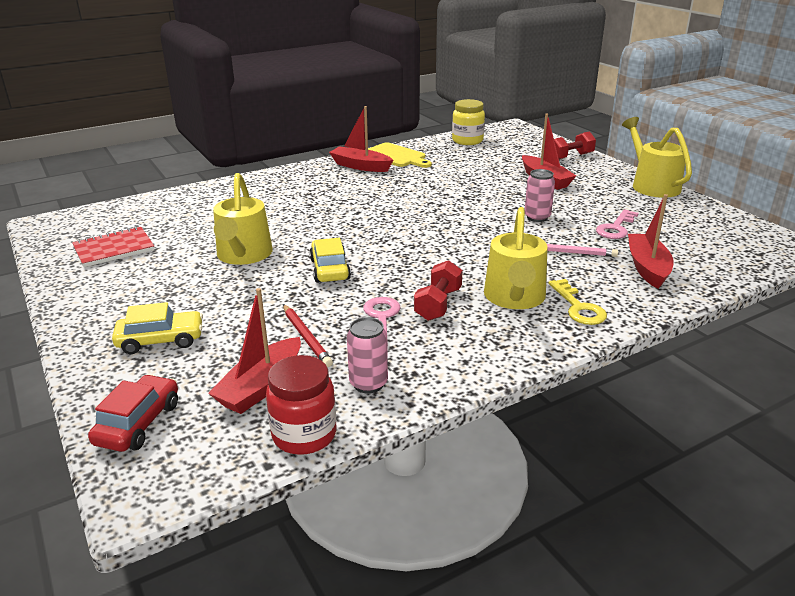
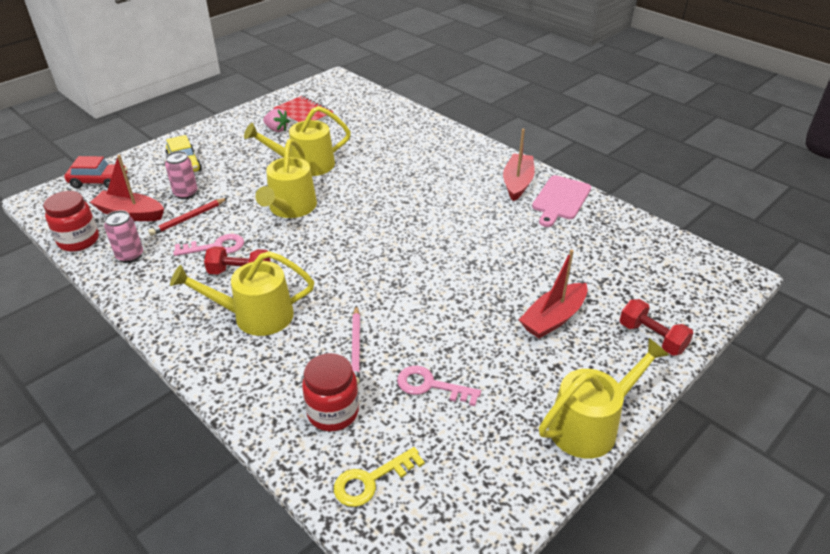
camera: 75 degrees right, 10 degrees up
yellow car [309,238,351,283] -> yellow watering can [255,139,317,218]
yellow cutting board [368,142,432,168] -> pink cutting board [532,175,591,227]
yellow jar [452,99,485,145] -> none
pink can [525,169,555,222] -> pink can moved to [165,151,198,199]
yellow key [548,279,607,325] -> yellow key moved to [334,447,425,507]
red boat [628,194,674,289] -> red jar [302,353,359,431]
none -> pink strawberry [263,108,290,132]

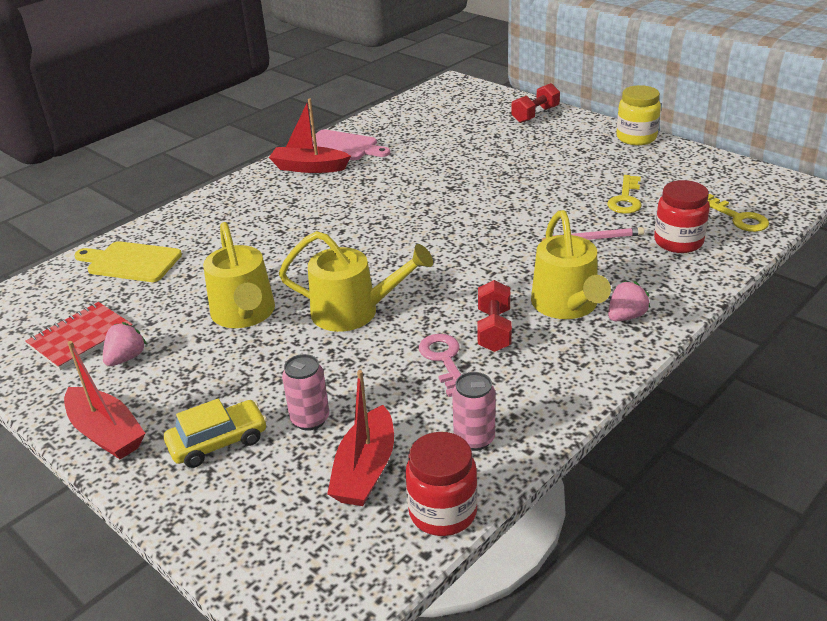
camera: 90 degrees left, 5 degrees down
red car [64,156,128,188] -> none
red pencil [148,198,227,236] -> none
pink key [397,366,481,406] -> yellow key [607,175,641,214]
red boat [519,250,587,339] -> red boat moved to [64,341,146,459]
yellow watering can [539,338,669,459] -> yellow jar [616,85,661,145]
none -> yellow cutting board [74,241,182,282]
none -> pink strawberry [608,281,650,321]

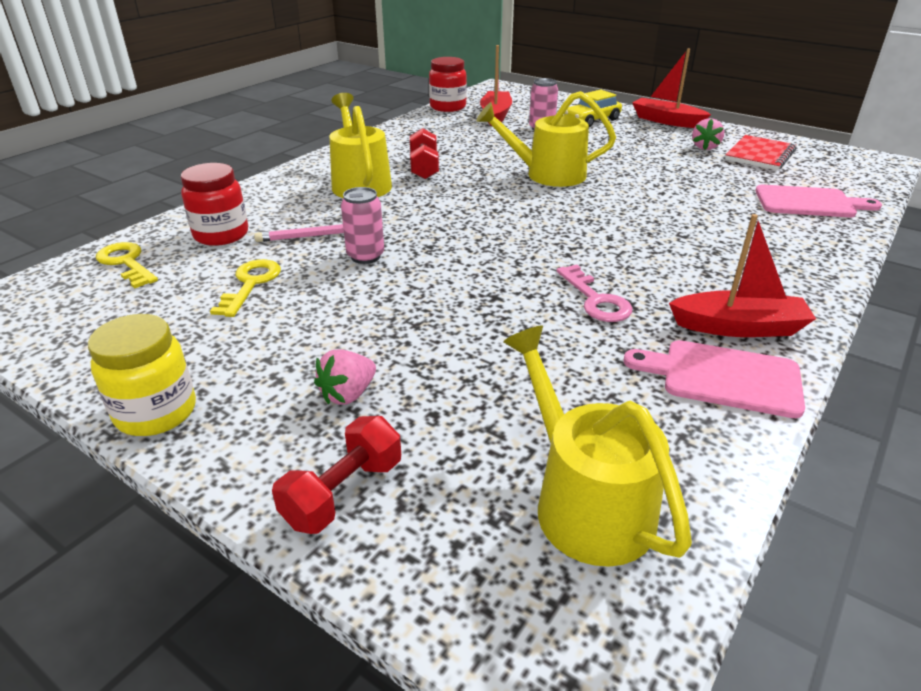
camera: 170 degrees right, 0 degrees up
yellow cutting board [74,241,182,282] -> pink cutting board [755,185,882,217]
yellow watering can [203,222,275,328] -> yellow watering can moved to [503,326,692,567]
pink key [419,334,461,397] -> pink key moved to [556,264,632,322]
pink can [452,372,495,451] -> pink can moved to [341,187,384,264]
pink strawberry [608,281,650,321] -> pink strawberry moved to [314,349,376,405]

